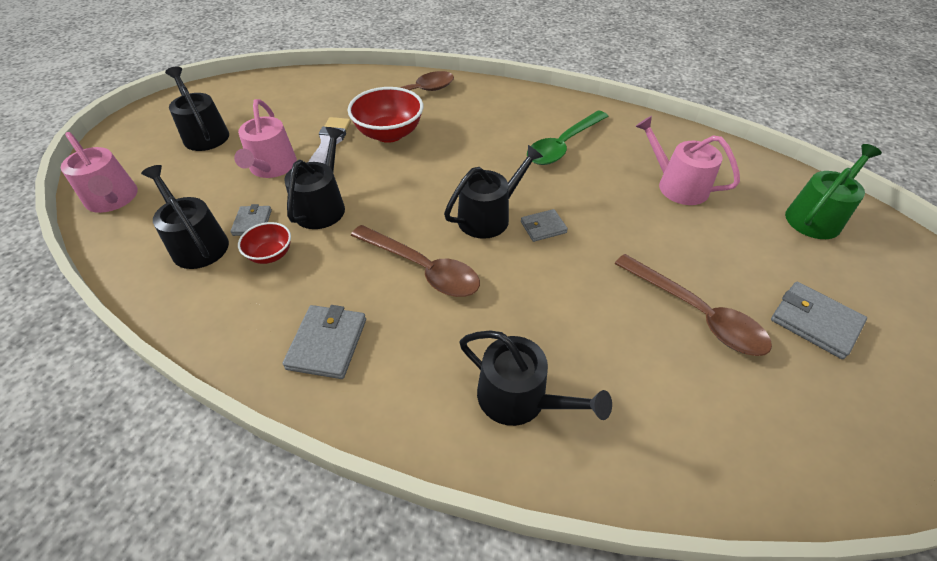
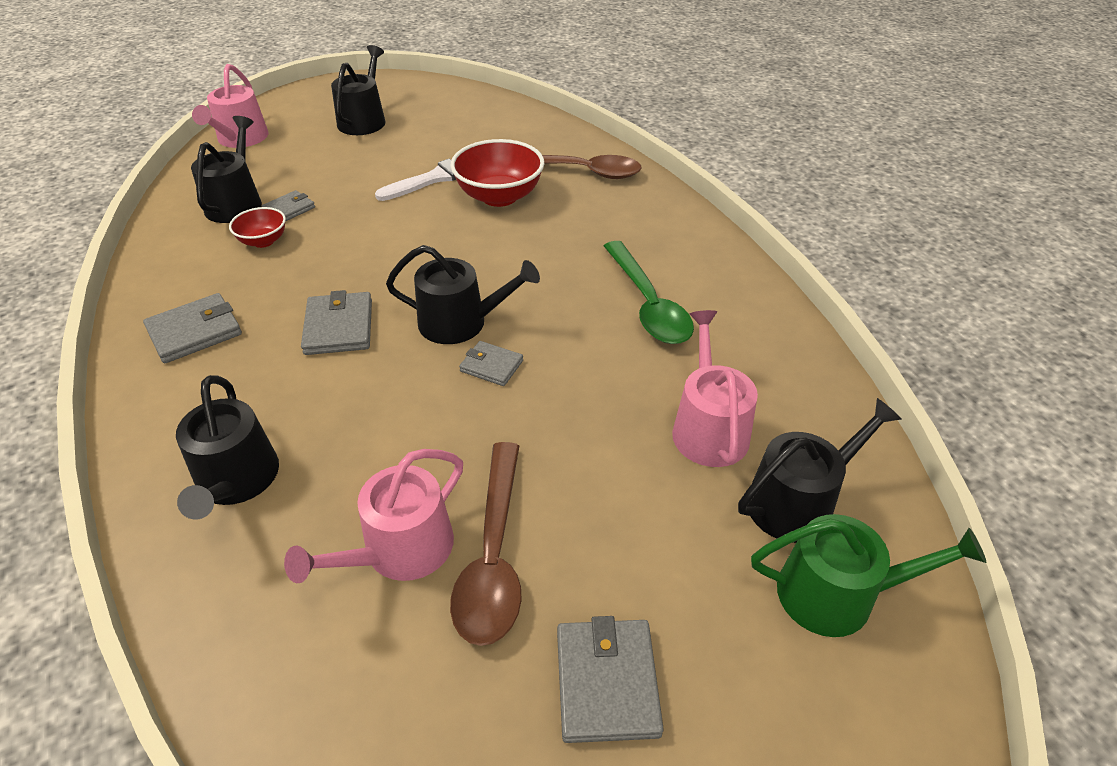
camera: 45 degrees right, 5 degrees down
pink watering can [234,99,297,178] -> pink watering can moved to [284,449,463,583]
black watering can [284,127,345,229] -> black watering can moved to [738,398,901,543]
brown spoon [351,225,480,297] -> grey wallet [301,290,372,355]
green spoon [527,110,609,165] -> green spoon turned 105 degrees counterclockwise [604,241,694,344]

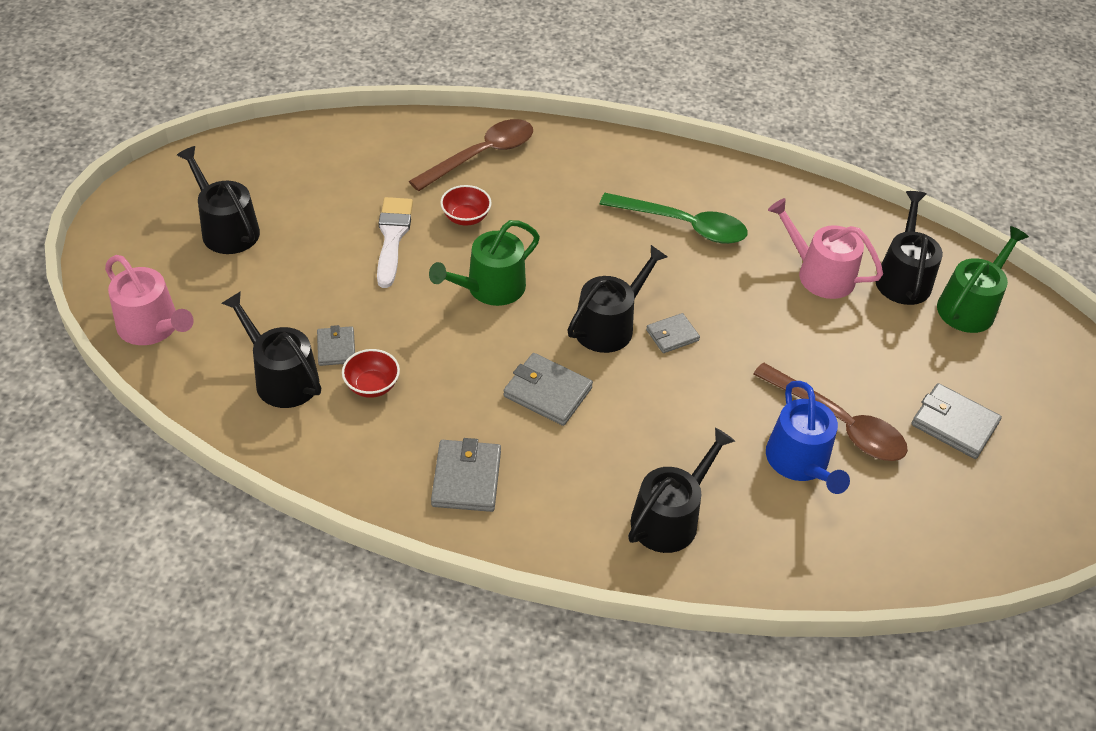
camera: 55 degrees left, 5 degrees up
black watering can [176,375,279,519] -> black watering can turned 75 degrees counterclockwise [628,427,735,553]
pink watering can [284,449,463,583] -> blue watering can [766,381,850,494]
red bowl [450,139,545,207] -> red bowl [440,185,492,226], size x0.55
none -> green watering can [429,220,540,306]

